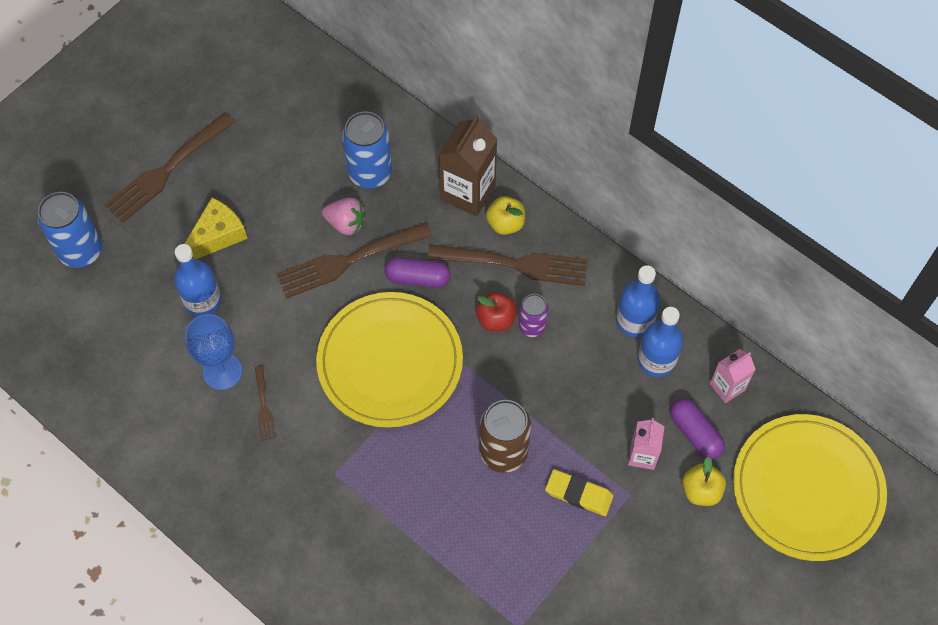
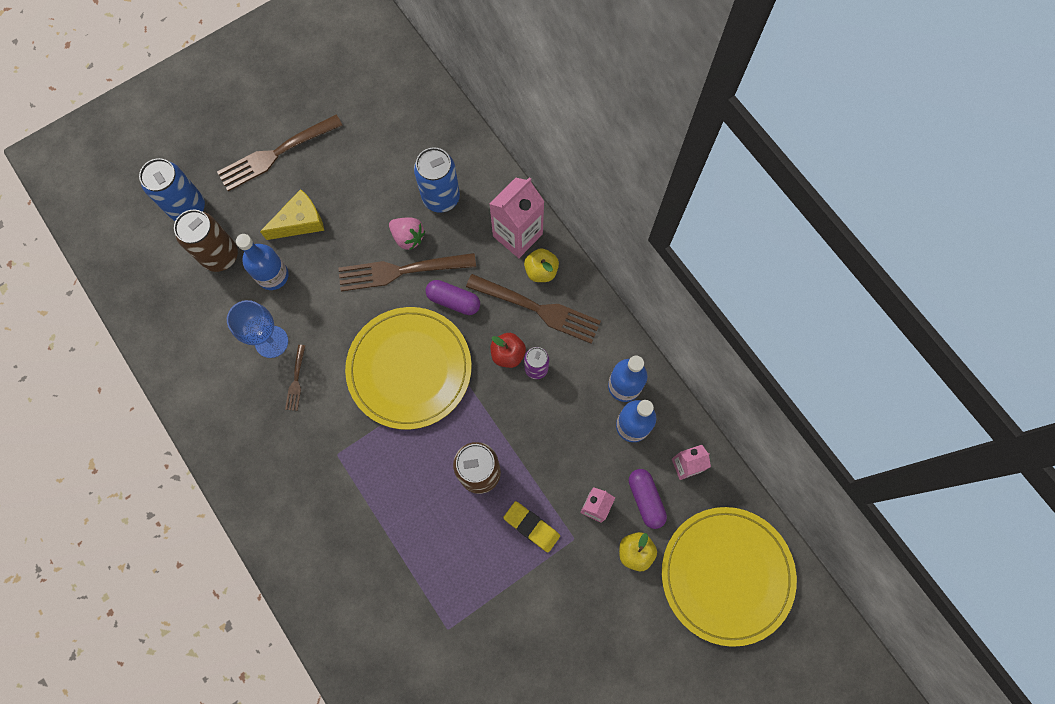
camera: 15 degrees right, 10 degrees up
brown carton [439,115,497,216] -> pink carton [490,177,545,258]
none -> brown can [174,210,238,272]

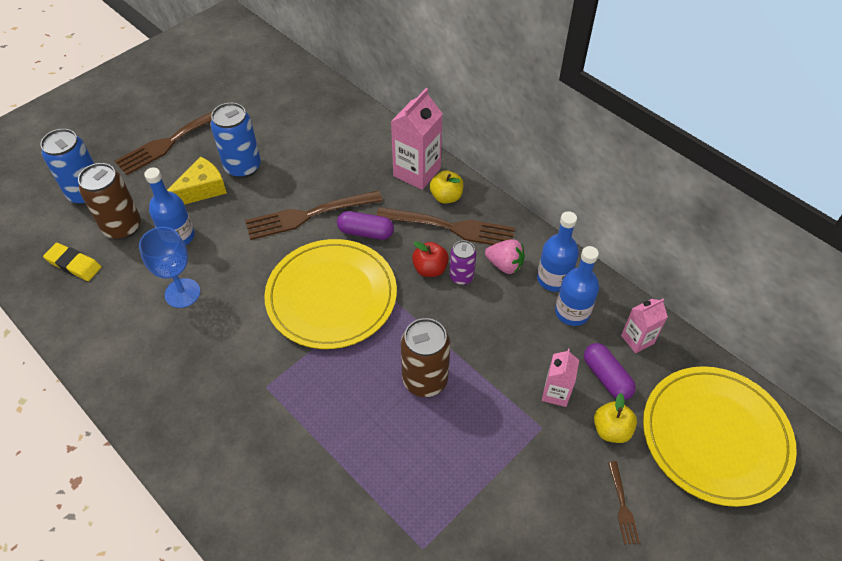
camera: 10 degrees left, 20 degrees down
brown fork [285,345,305,411] -> brown fork moved to [608,461,640,545]
pink strawberry [389,217,425,251] -> pink strawberry moved to [485,239,525,274]
blue can [414,147,460,213] -> blue can moved to [210,103,261,178]
yellow eraser [503,501,560,552] -> yellow eraser moved to [43,243,101,281]

